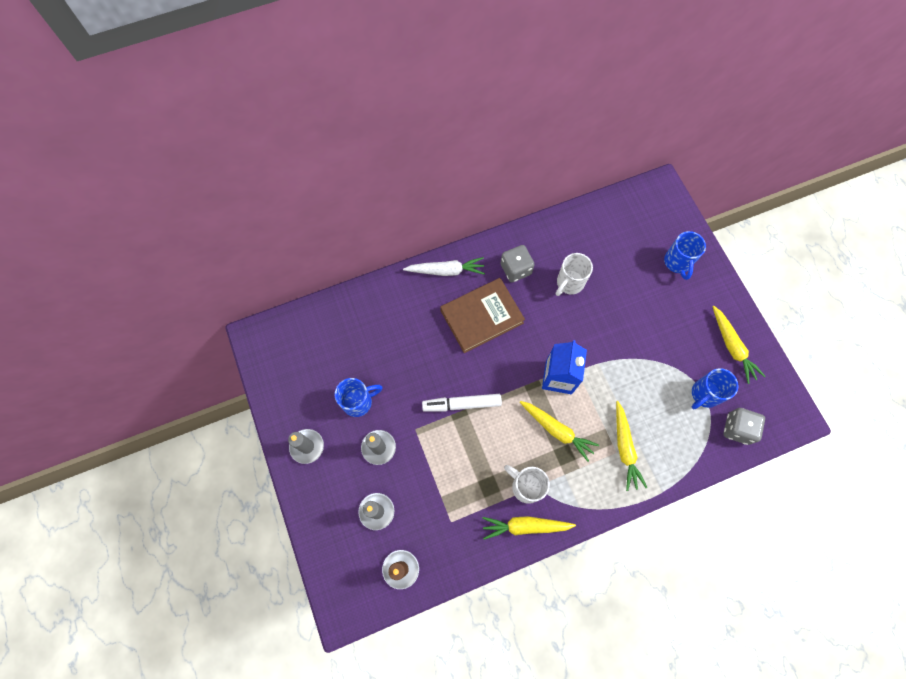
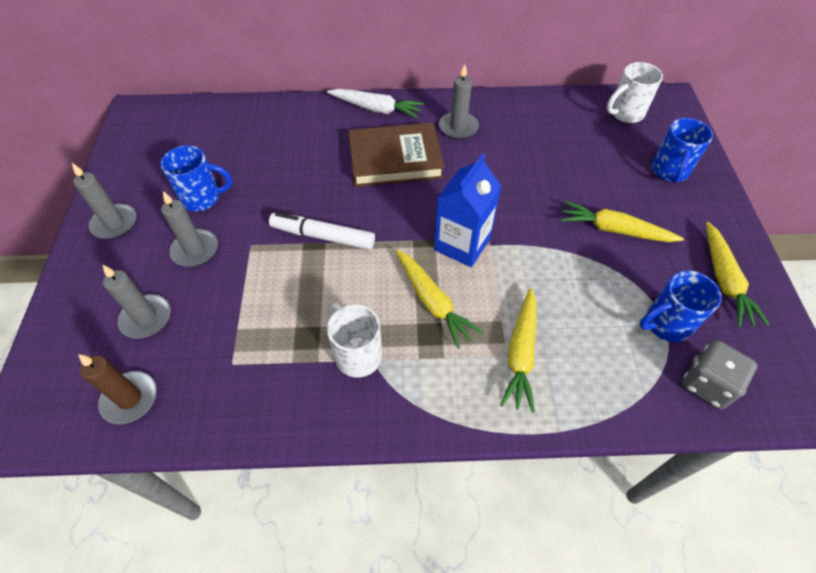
camera: 20 degrees right, 15 degrees down
yellow carrot [482,516,576,540] -> yellow carrot moved to [561,201,684,242]
grey dice [501,245,535,283] -> grey candle [439,64,479,139]
white mug [556,253,593,296] -> white mug moved to [607,62,663,123]

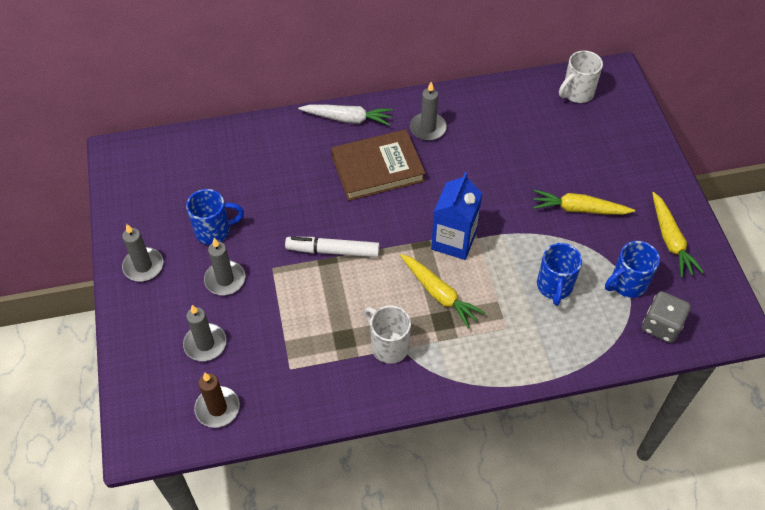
camera: 10 degrees left, 0 degrees up
yellow carrot [500,288,537,413] -> none
blue mug [652,118,713,183] -> blue mug moved to [537,243,582,306]

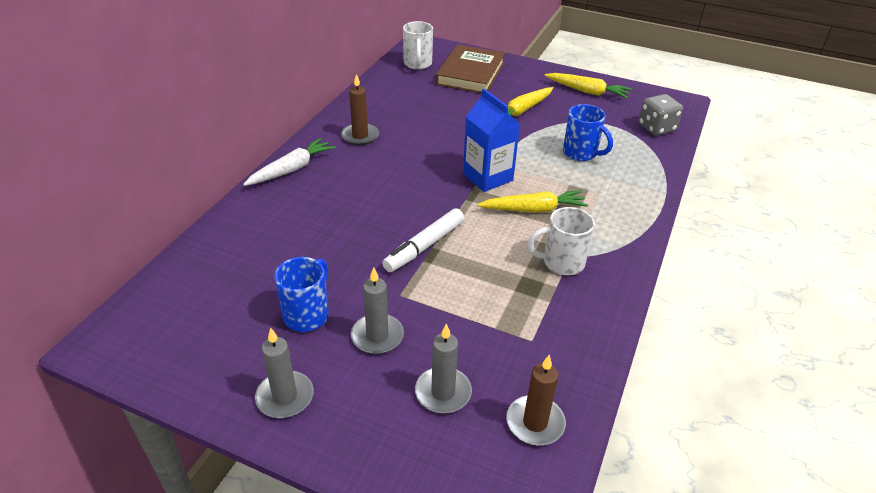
camera: 55 degrees left, 15 degrees down
brown book [331,129,426,201] -> brown book moved to [436,45,505,94]
grey candle [410,82,447,141] -> brown candle [341,74,379,145]
blue mug [605,241,660,298] -> none

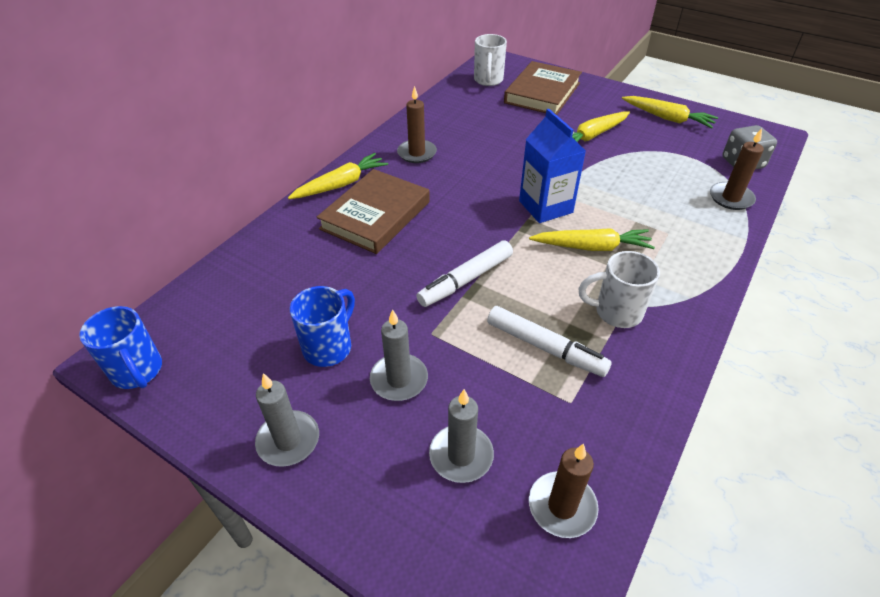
camera: 10 degrees right, 5 degrees up
white carrot [243,138,335,186] -> yellow carrot [288,153,388,199]
blue mug [563,104,613,161] -> blue mug moved to [79,306,162,389]
none -> brown book [317,169,430,254]
none -> white marker [487,306,612,377]
none -> brown candle [710,128,764,210]

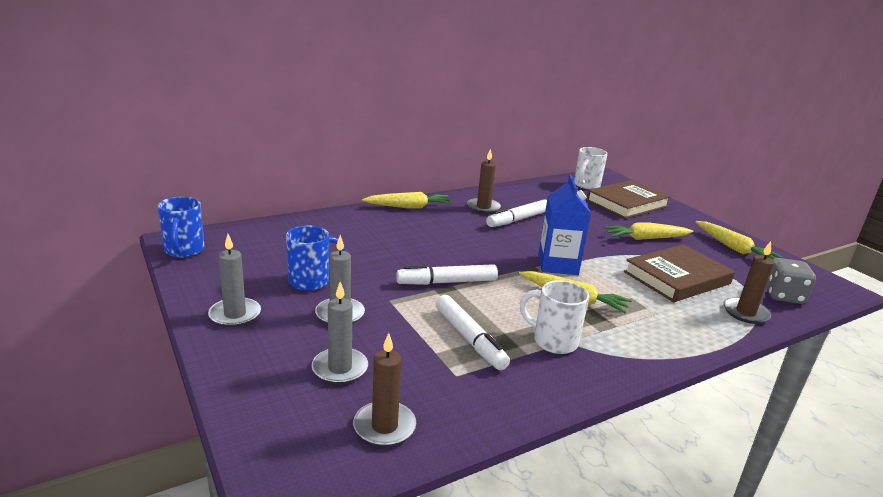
camera: 25 degrees right, 20 degrees down
brown book [317,169,430,254] -> brown book moved to [624,244,735,302]
none -> white marker [486,199,547,227]

